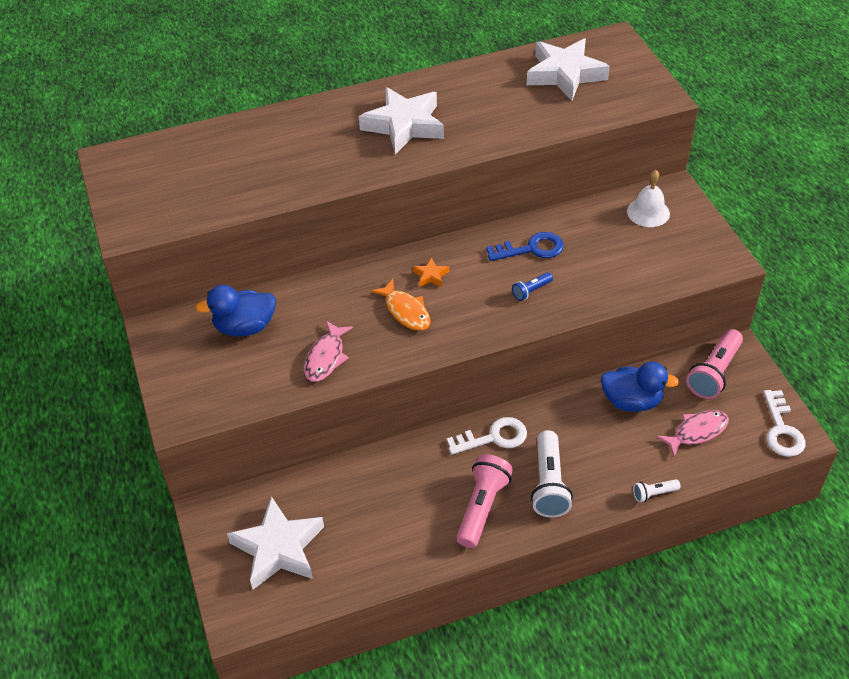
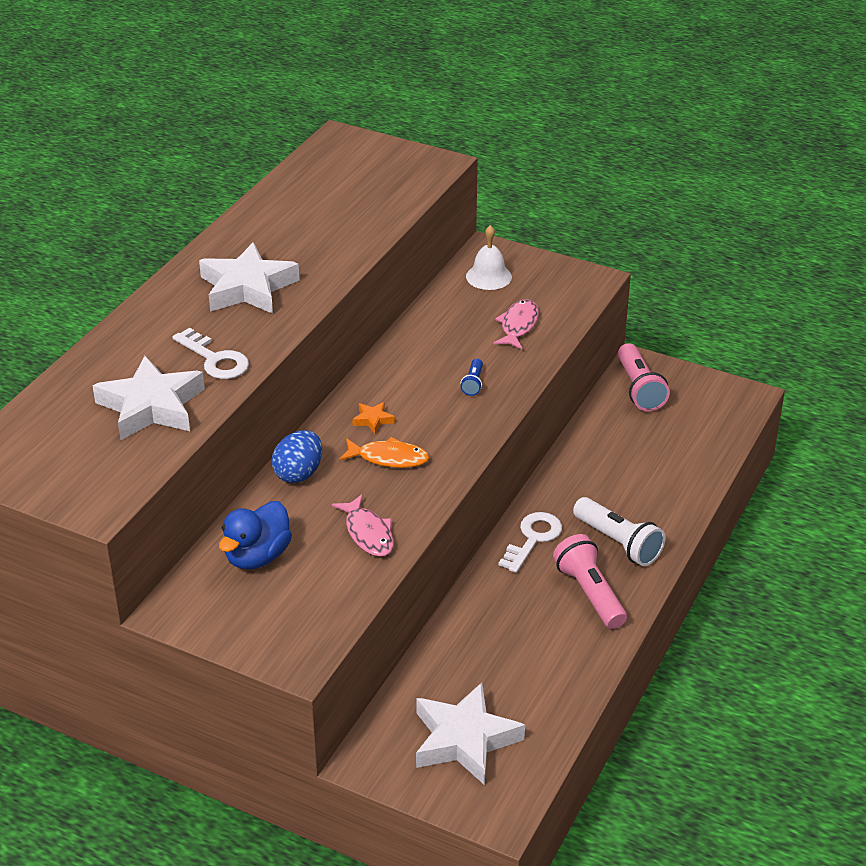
camera: 45 degrees left, 10 degrees down
blue key [486,232,564,261] -> none
white star [526,39,610,101] -> white star moved to [93,356,205,440]
blue duck [600,362,679,412] -> none
white flashlight [633,479,681,502] -> none
pink fish [657,410,729,457] -> pink fish moved to [493,299,539,349]
white key [763,390,806,457] -> white key moved to [172,328,249,379]
none -> blue egg [272,430,322,483]

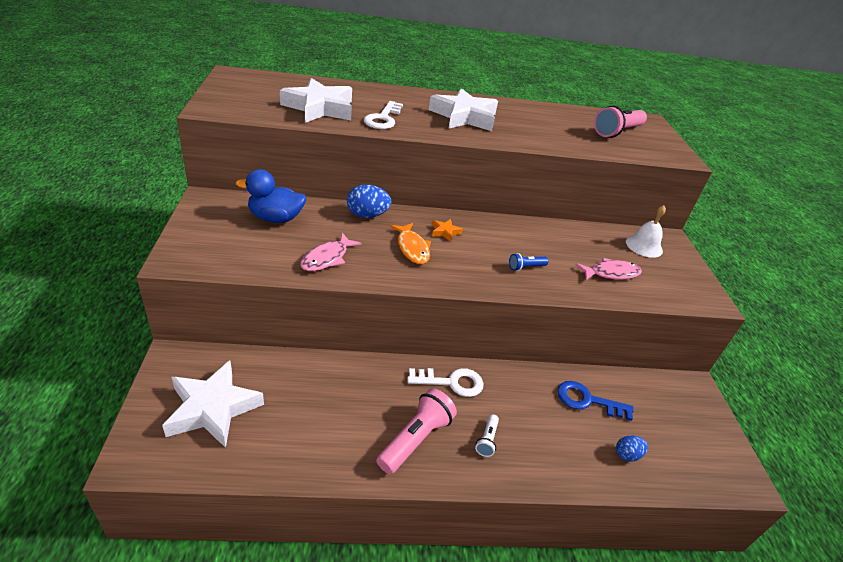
camera: 55 degrees right, 0 degrees up
white flashlight [573,497,666,566] -> white flashlight [475,415,499,457], size x0.50
pink flashlight [618,343,670,411] -> pink flashlight moved to [594,106,647,138]
none -> blue key [557,381,634,421]
none -> blue egg [616,436,648,461]

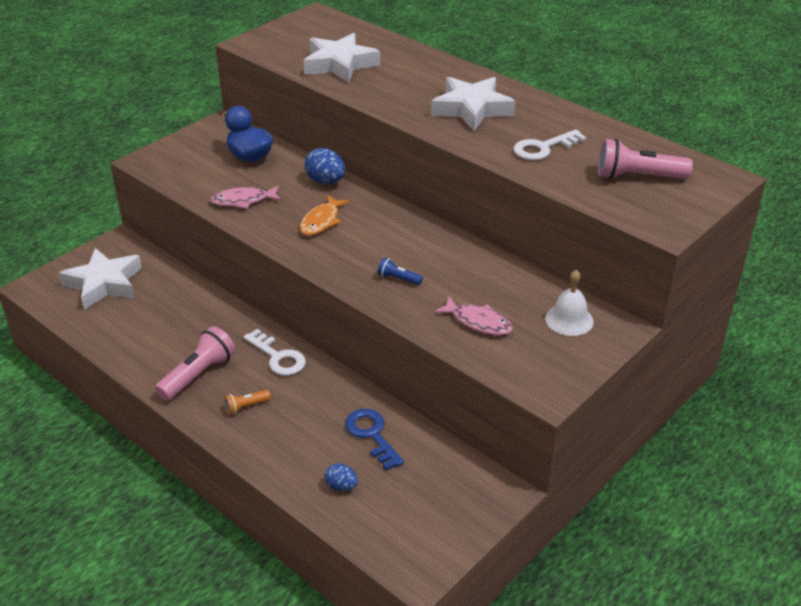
camera: 50 degrees right, 0 degrees up
white key [364,101,403,129] -> white key moved to [513,129,586,160]
pink flashlight [376,388,457,474] -> pink flashlight turned 45 degrees counterclockwise [155,326,235,401]
orange star [432,219,463,242] -> none
white flashlight [475,415,499,457] -> orange flashlight [224,390,271,415]

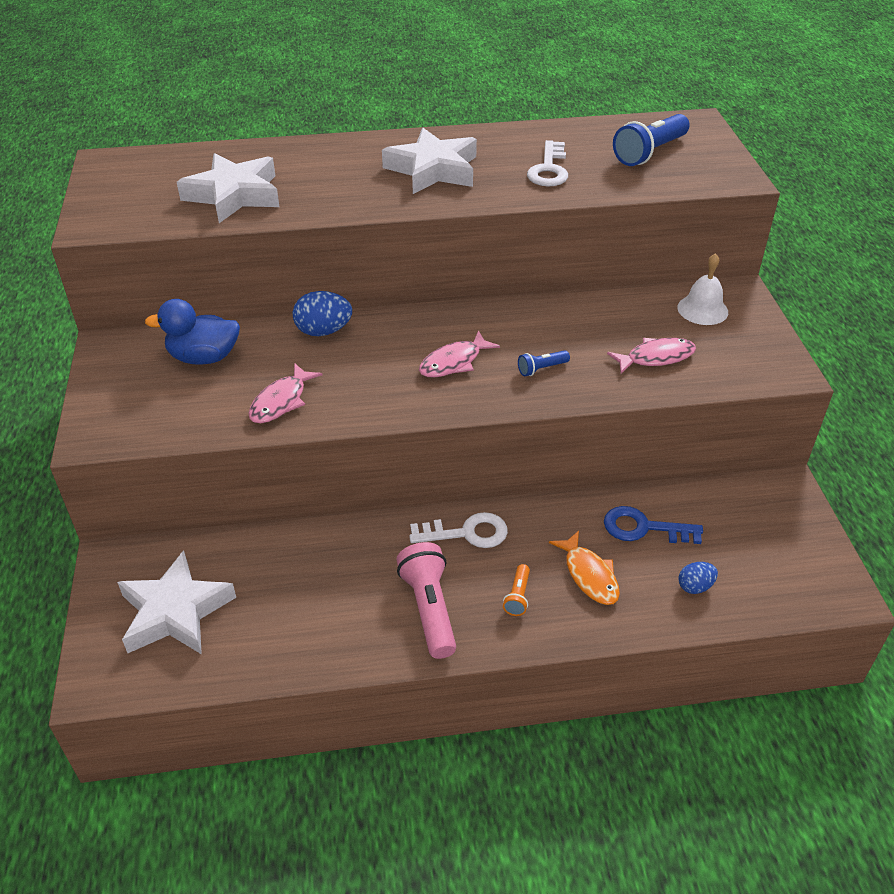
camera: 50 degrees left, 5 degrees up
orange fish [300,195,350,236] -> orange fish moved to [549,531,620,605]
pink flashlight [598,139,693,179] -> blue flashlight [613,114,690,166]
none -> pink fish [419,330,500,378]

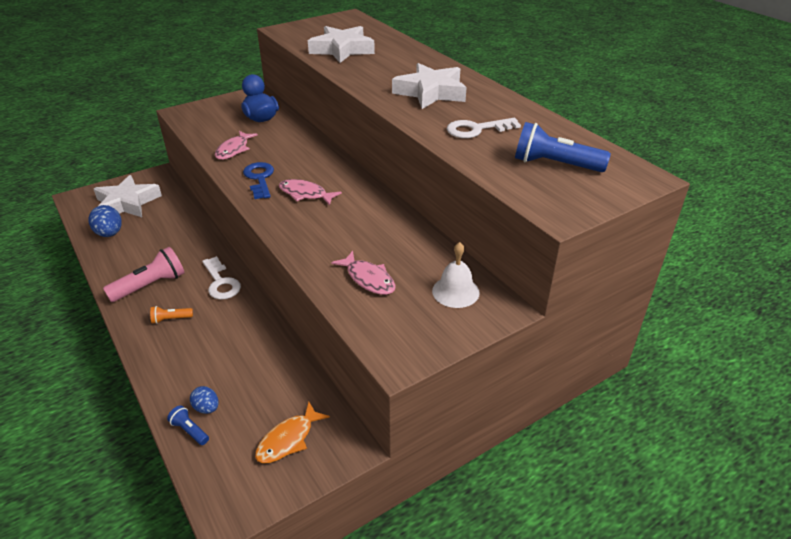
camera: 65 degrees right, 5 degrees down
pink fish [248,363,322,423] -> pink fish turned 75 degrees counterclockwise [215,131,258,160]
blue egg [293,291,352,336] -> blue egg moved to [88,205,122,237]
blue flashlight [518,350,570,376] -> blue flashlight moved to [167,405,209,445]
orange fish [549,531,620,605] -> orange fish moved to [255,402,330,463]
blue key [604,506,703,544] -> blue key moved to [243,162,274,199]

